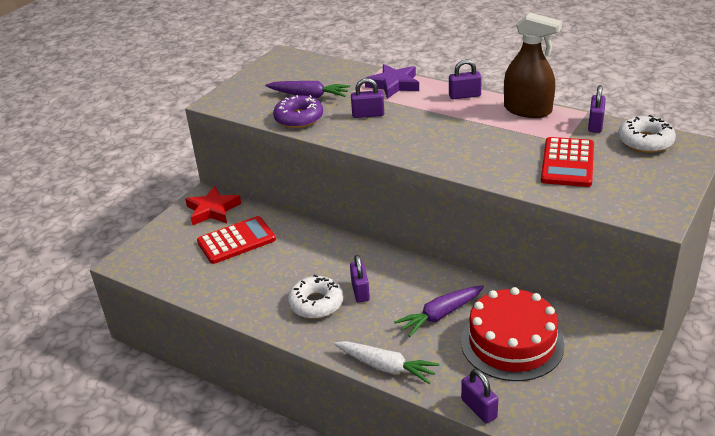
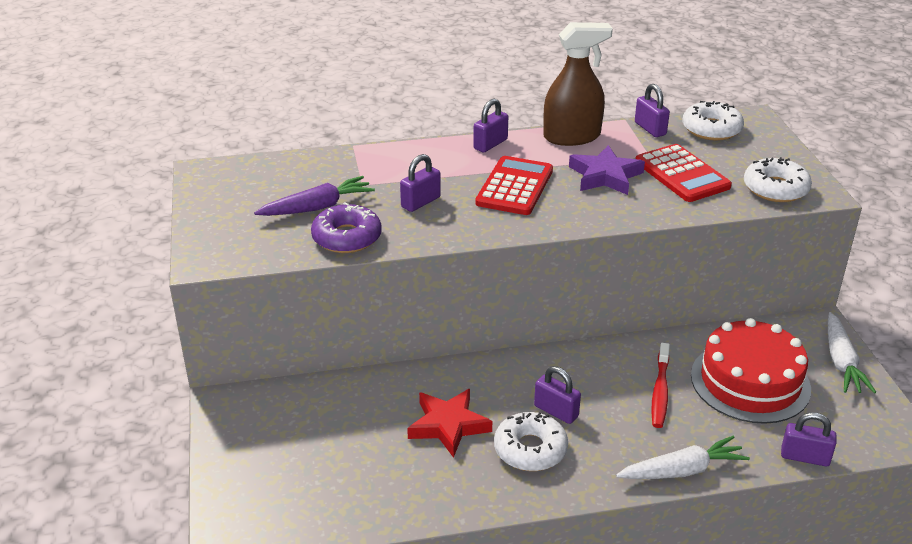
camera: 45 degrees left, 0 degrees up
red star [185,186,241,225] -> red star moved to [407,389,492,458]
red calculator [197,216,276,264] -> red calculator moved to [476,156,553,215]
purple star [365,64,419,99] -> purple star moved to [569,145,645,195]
purple carrot [394,285,484,337] -> red toothbrush [651,343,670,428]
none -> white donut [744,157,812,202]
none -> white carrot [828,312,876,393]

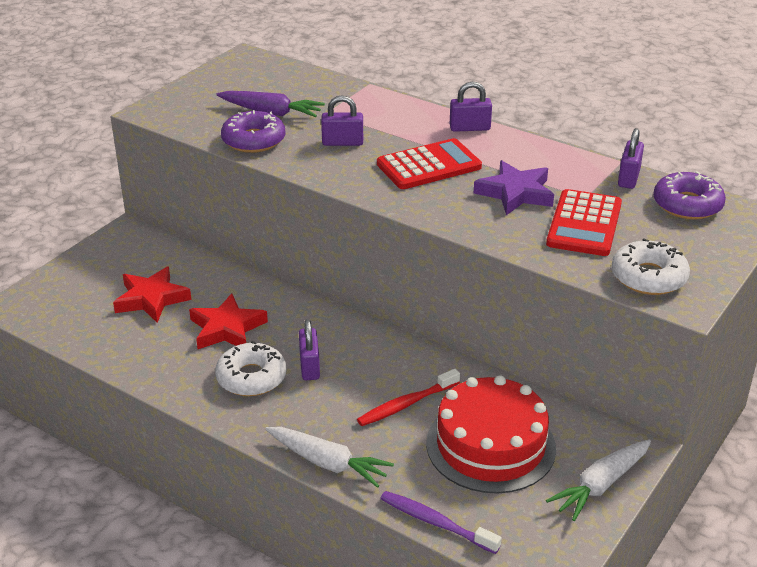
camera: 45 degrees right, 0 degrees up
brown spray bottle [543,22,613,146] -> none
white donut [682,101,744,141] -> purple donut [653,171,726,220]
purple padlock [781,412,836,466] -> purple toothbrush [380,491,502,554]
none -> red star [113,267,191,323]

